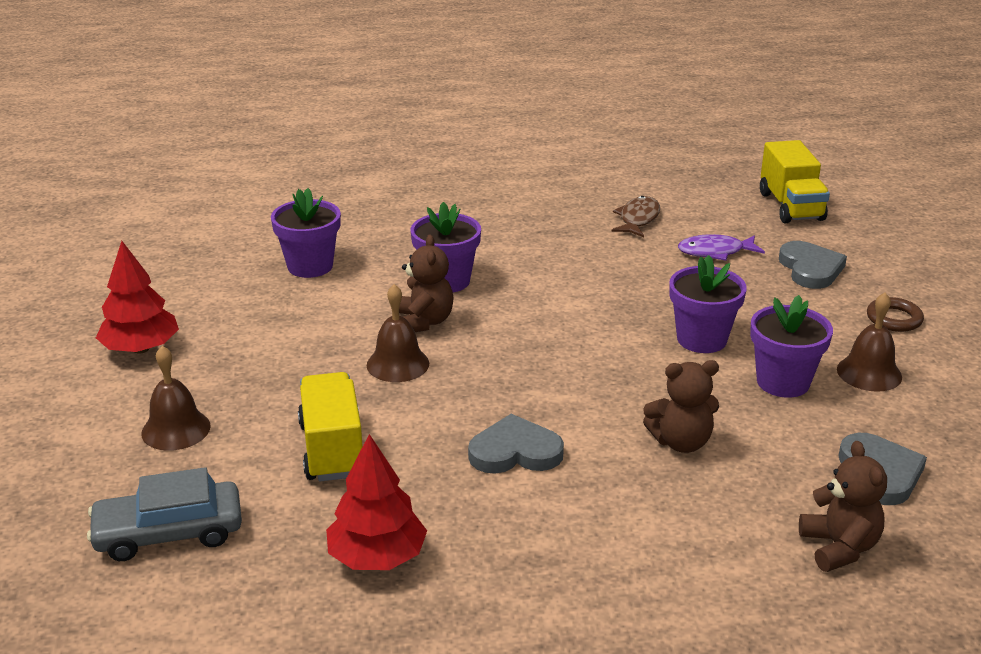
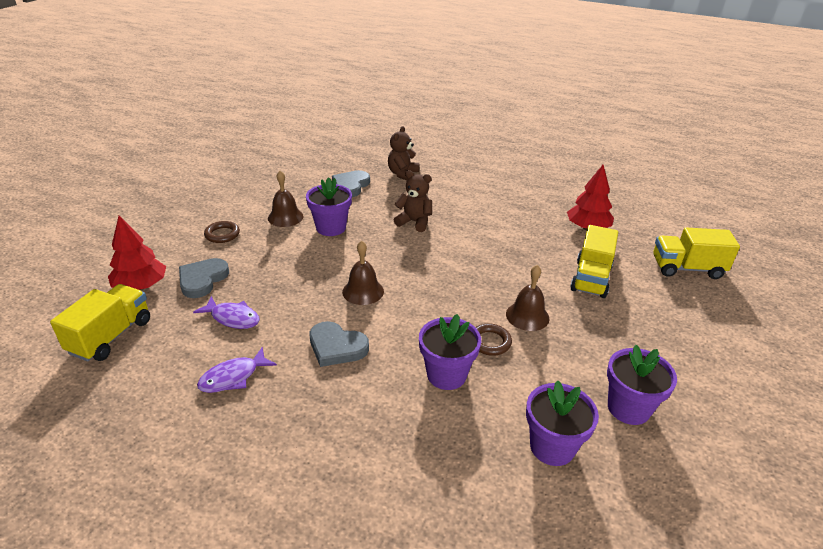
camera: 150 degrees left, 5 degrees up
grey car [87,467,242,561] -> yellow truck [653,228,740,279]
red tree [96,241,179,354] -> red tree moved to [108,216,166,290]
brown bell [141,346,211,451] -> brown bell moved to [342,241,384,305]
brown teddy bear [399,235,454,332] -> brown ring [475,324,512,356]
grey heart [468,414,564,473] -> grey heart moved to [310,321,369,367]
brown fish [612,196,660,237] -> purple fish [197,347,277,393]
purple flower pot [669,255,747,353] -> purple flower pot moved to [607,344,677,425]

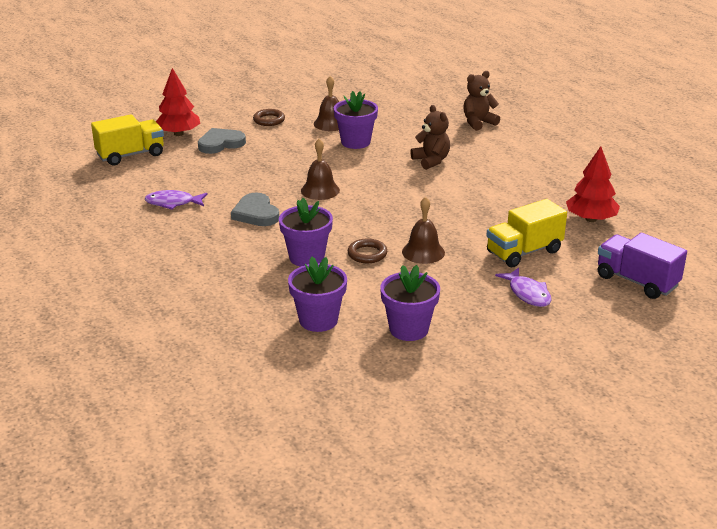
camera: 40 degrees right, 5 degrees down
purple fish [193,296,260,329] -> purple fish moved to [495,268,552,307]
grey heart [332,170,370,197] -> none
yellow truck [653,228,740,279] -> purple truck [598,233,687,299]

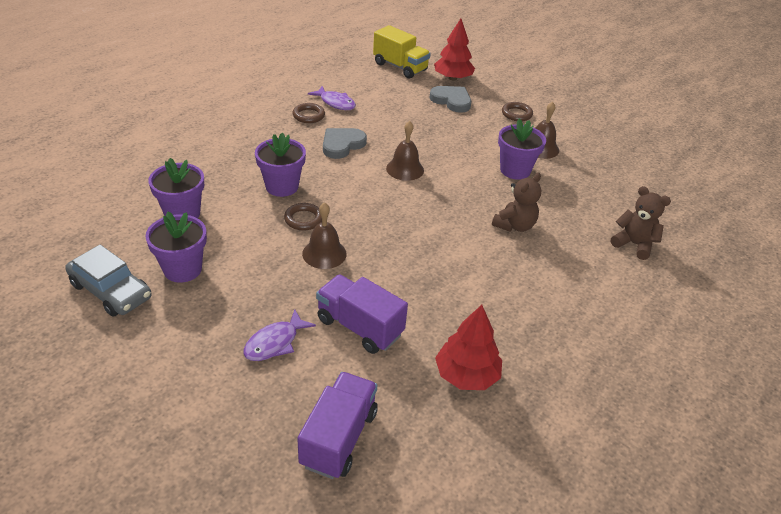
camera: 65 degrees right, 10 degrees up
purple fish [145,190,208,210] -> purple fish turned 150 degrees clockwise [308,86,356,110]
yellow truck [486,199,567,267] -> purple truck [316,274,408,354]
none -> grey car [65,245,152,317]
none -> brown ring [293,103,325,123]

